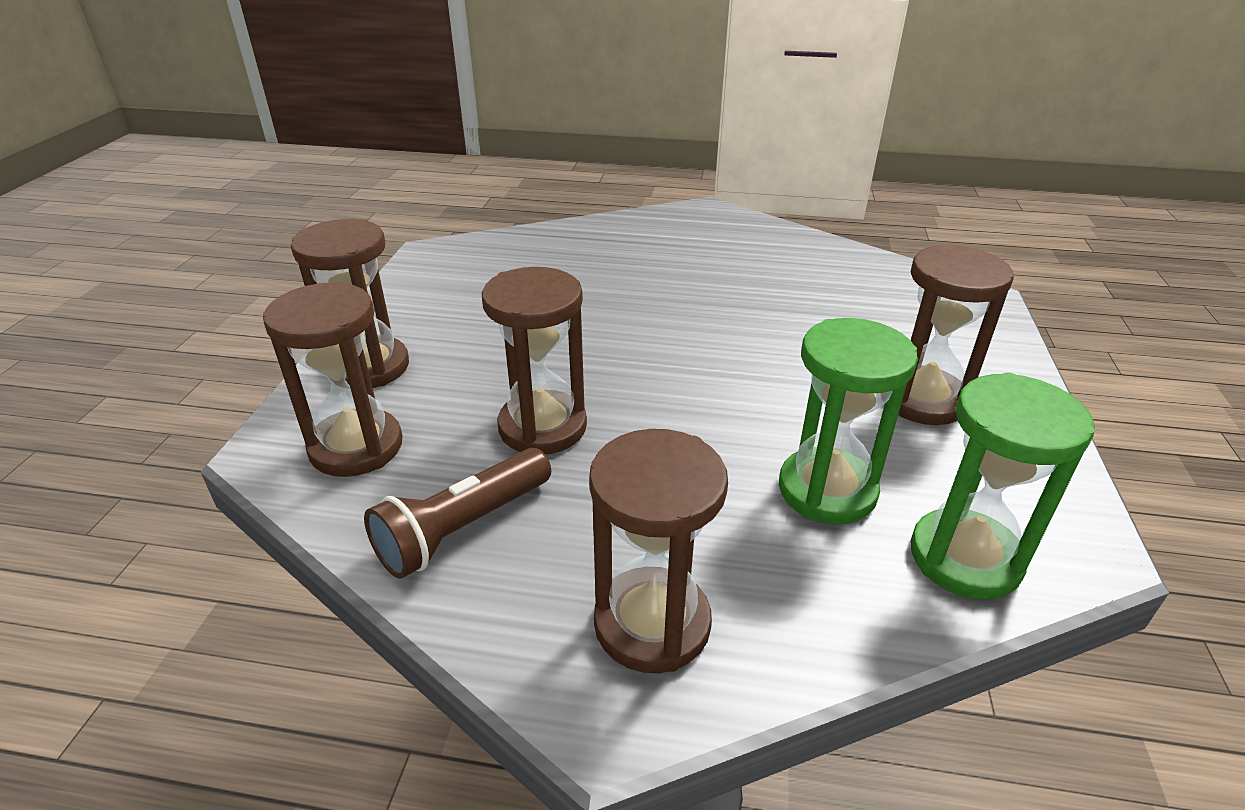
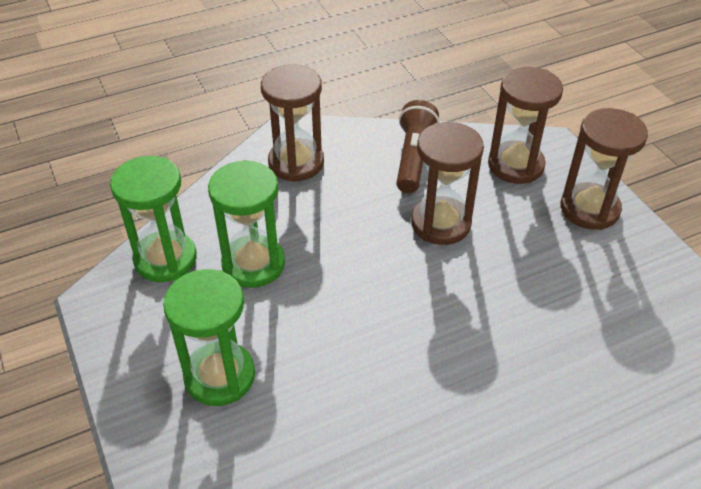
camera: 145 degrees right, 10 degrees up
brown hourglass [898,244,1014,425] -> green hourglass [163,269,255,406]

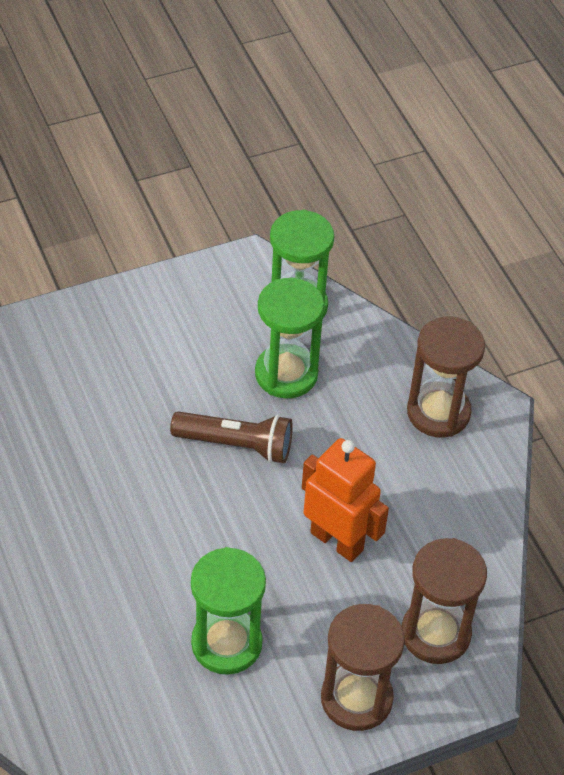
camera: 90 degrees right, 5 degrees up
green hourglass [163,269,255,406] -> green hourglass moved to [191,547,266,675]
brown flashlight [396,100,439,193] -> brown flashlight moved to [170,411,293,463]
brown hourglass [411,122,484,245] -> orange robot [302,438,389,562]

